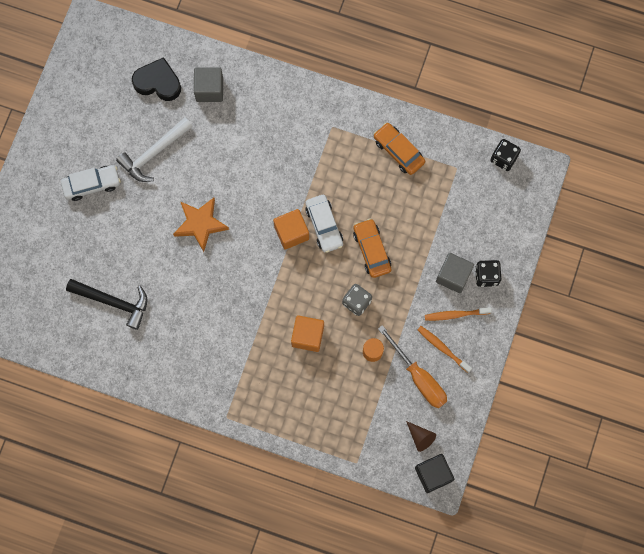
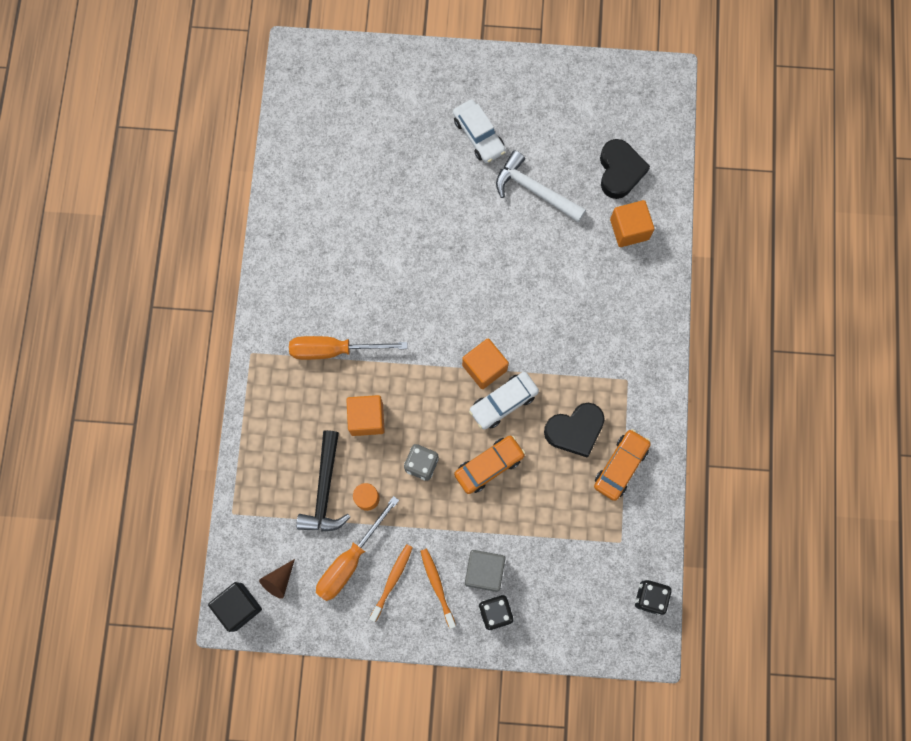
camera: 75 degrees right, 0 degrees up
black hammer [66,279,147,330] -> black hammer moved to [296,430,350,532]
orange star [173,198,229,252] -> none
grey cube [194,67,223,102] -> orange cube [610,200,655,247]
none -> orange screwdriver [289,336,408,360]
none -> black heart [544,403,605,457]

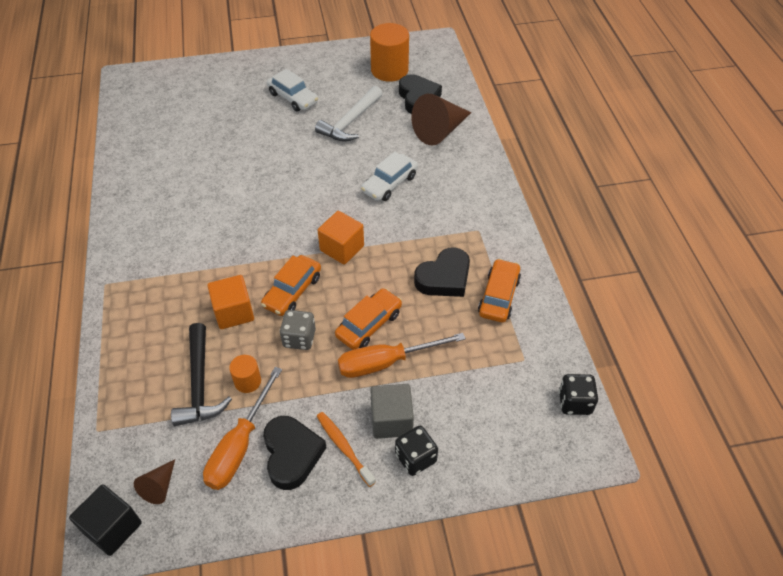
camera: 15 degrees left, 25 degrees down
orange screwdriver [289,336,408,360] -> orange screwdriver moved to [338,333,466,378]
orange toothbrush [369,544,413,622] -> black heart [263,416,327,490]
white car [469,372,539,430] -> white car moved to [361,152,418,201]
white hammer [496,150,586,222] -> white hammer turned 75 degrees counterclockwise [315,86,383,142]
orange cube [610,200,655,247] -> brown cone [411,94,471,146]
none -> orange car [261,255,321,316]
none -> orange cylinder [370,23,409,82]

